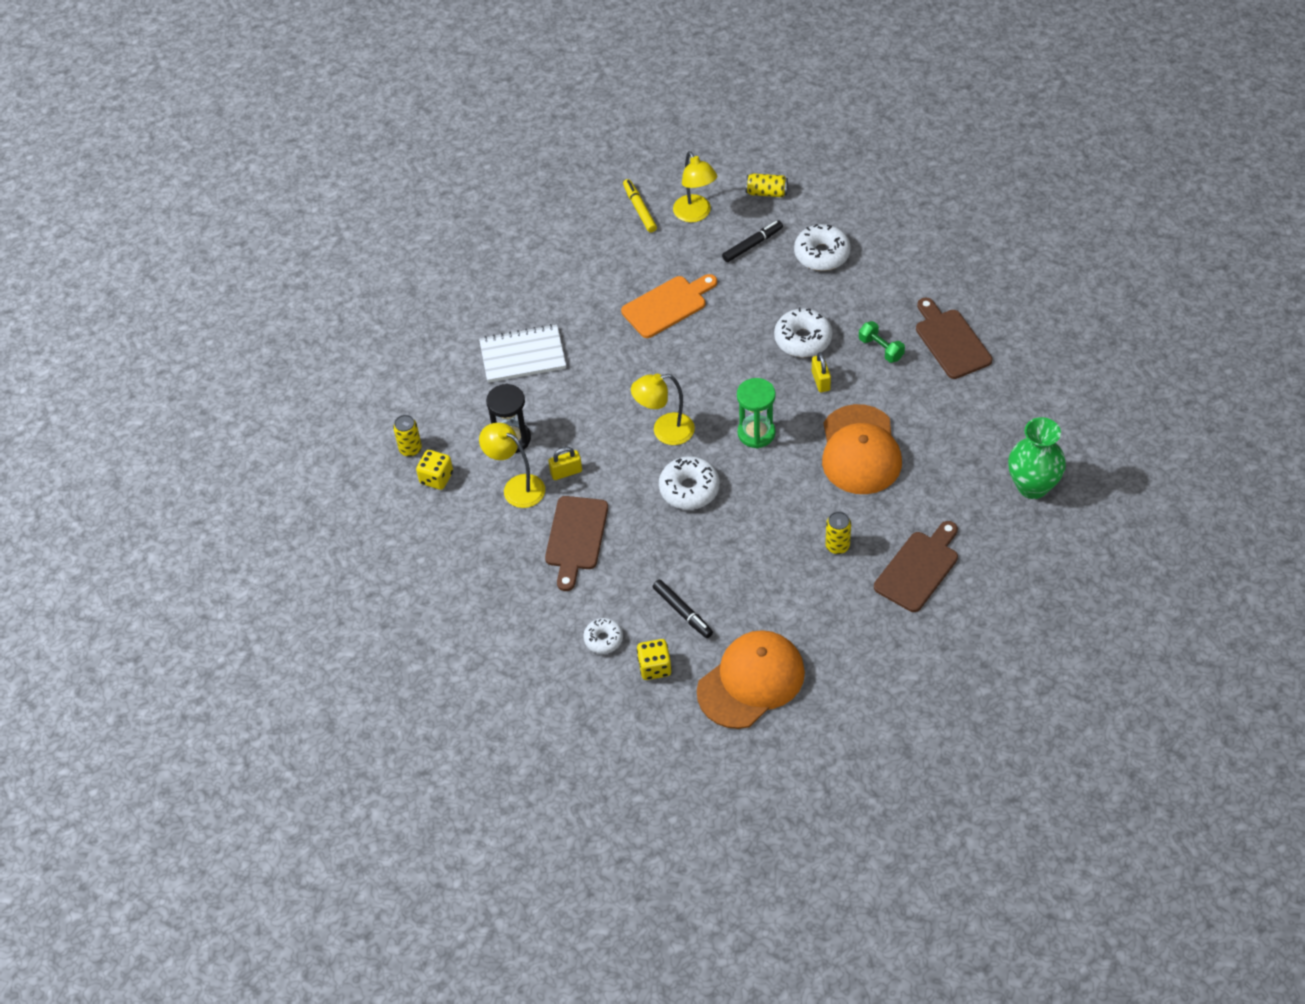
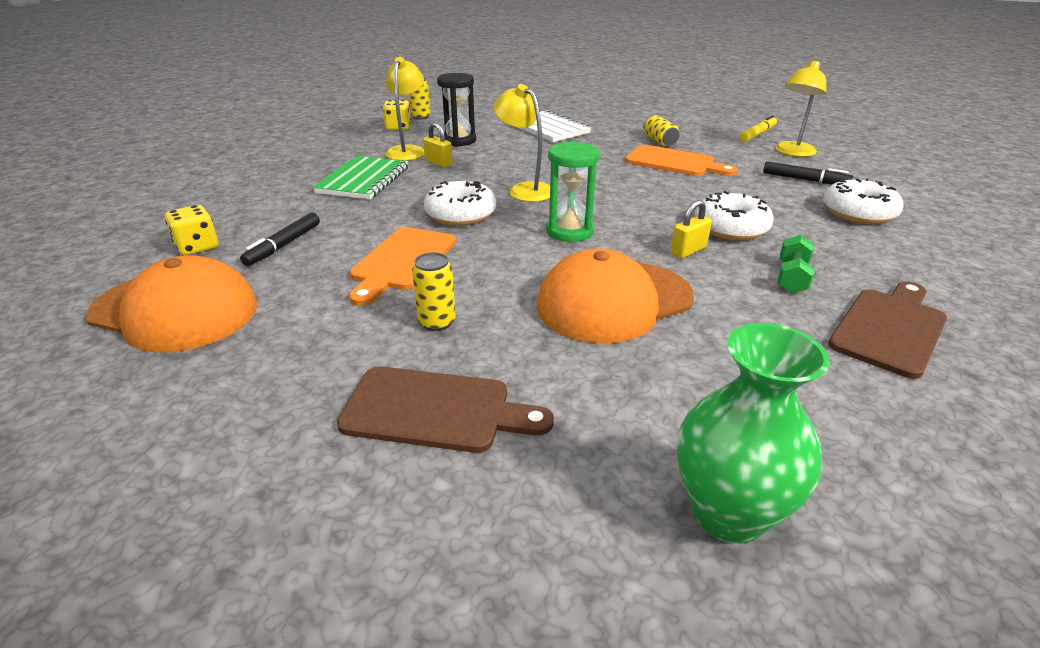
camera: 60 degrees right, 20 degrees down
brown cutting board [545,496,608,591] -> green notebook [313,156,408,199]
white donut [583,618,623,654] -> none
yellow can [746,173,788,197] -> yellow can moved to [643,115,680,147]
none -> orange cutting board [349,227,456,306]

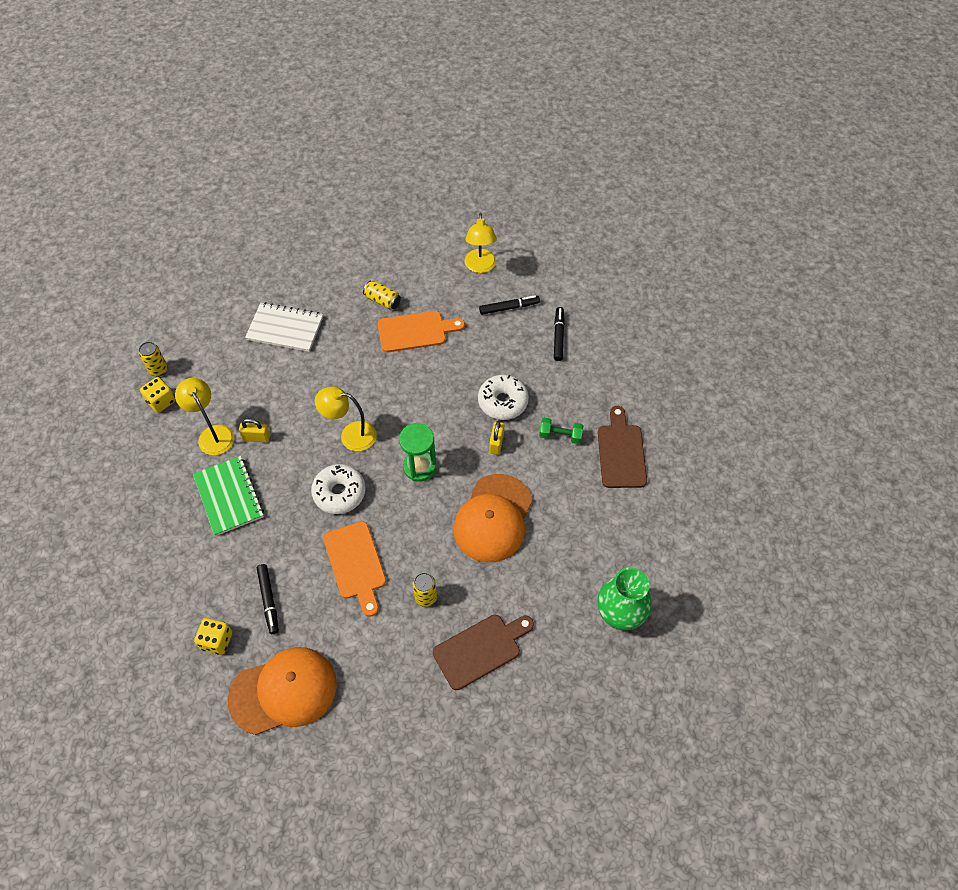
camera: 40 degrees left, 25 degrees up
black hourglass [437,73,476,147] -> none
yellow marker [739,115,777,142] -> none
green dumbbell [777,235,814,293] -> green dumbbell turned 60 degrees counterclockwise [539,418,583,444]
white donut [823,178,904,224] -> black marker [554,307,565,361]

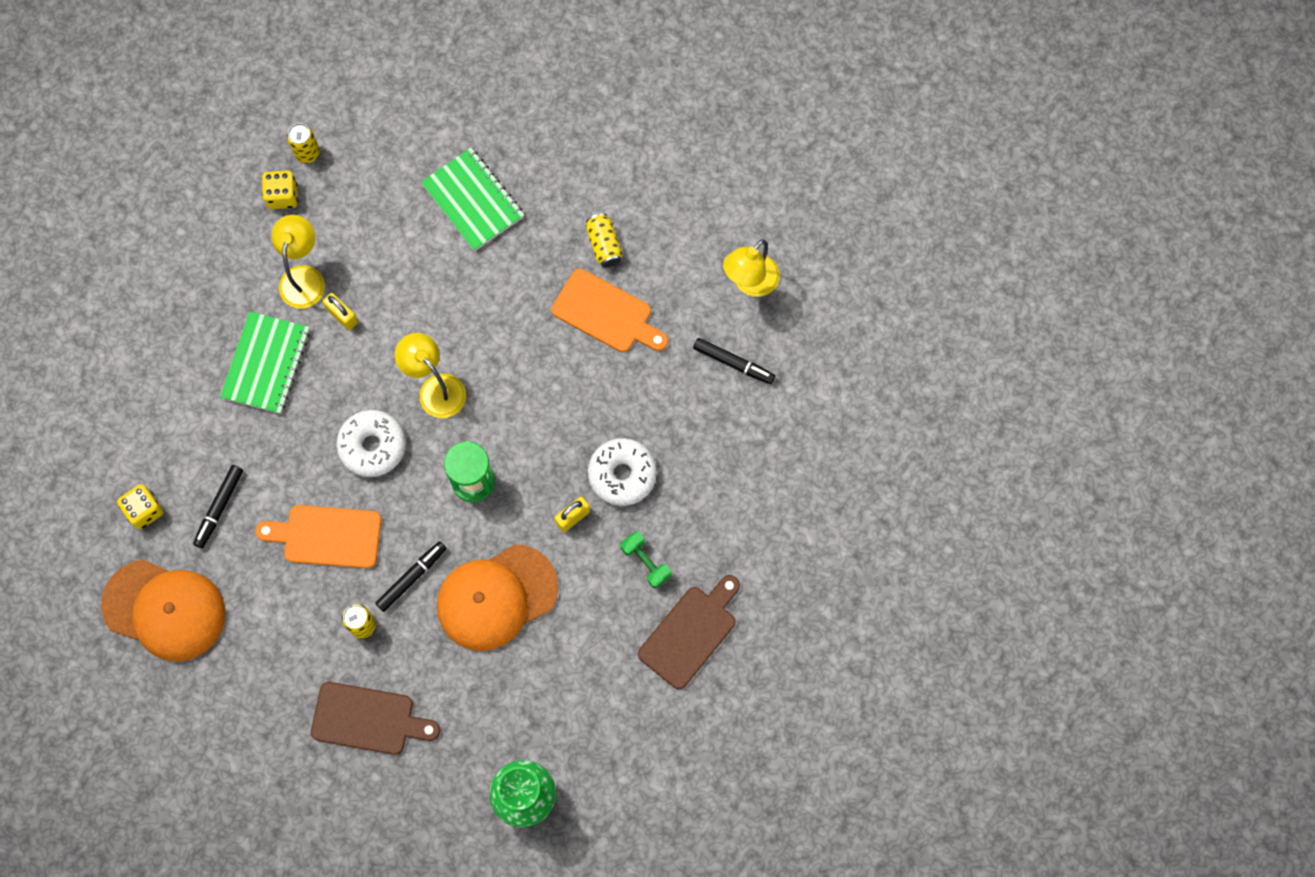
camera: 40 degrees right, 15 degrees up
white notebook [245,302,323,352] -> green notebook [421,148,524,251]
orange cutting board [323,521,386,617] -> orange cutting board turned 75 degrees clockwise [255,505,381,569]
black marker [554,307,565,361] -> black marker moved to [375,541,447,612]

